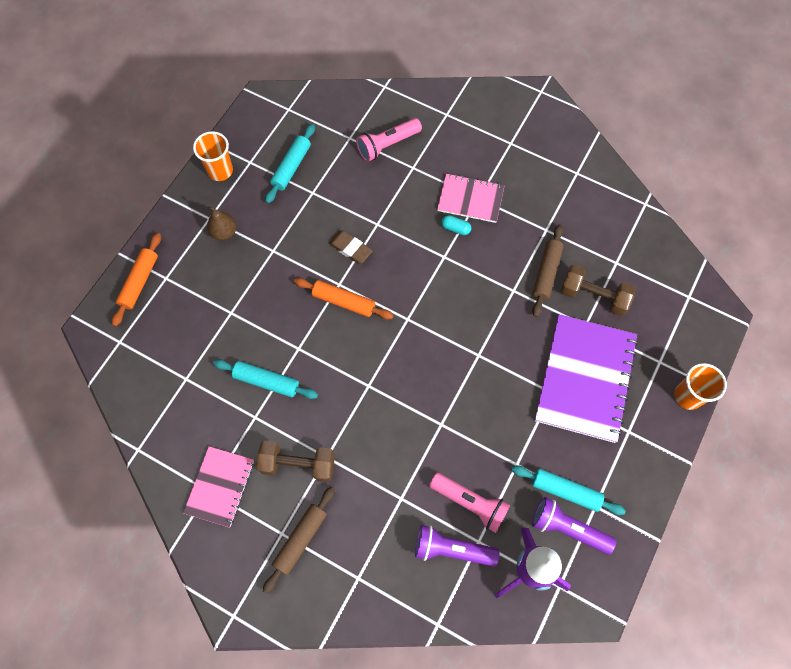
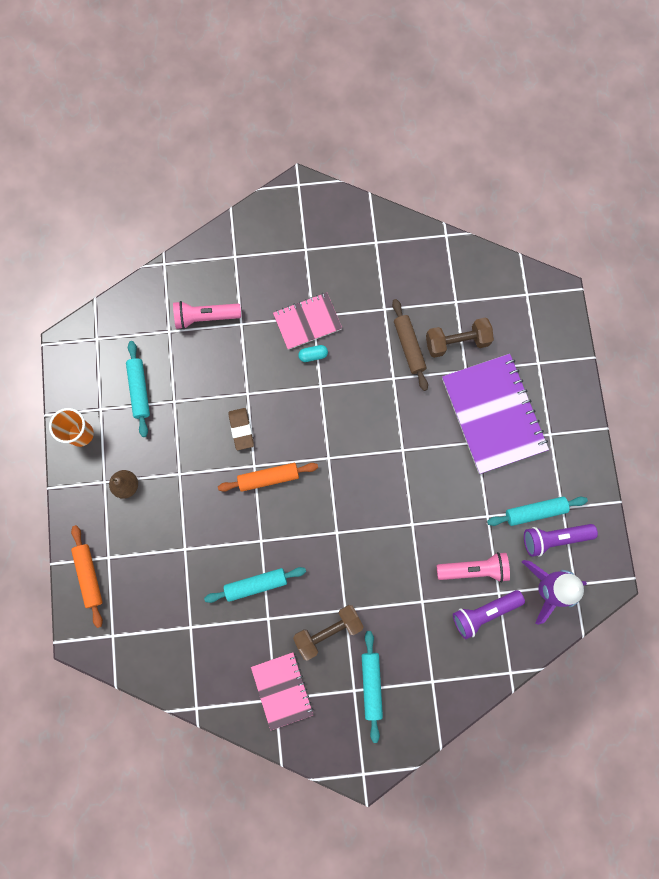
camera: 35 degrees left, 10 degrees up
brown rolling pin [263,487,335,594] -> turquoise rolling pin [362,631,383,743]
brown eraser [329,230,373,264] -> brown eraser turned 75 degrees clockwise [229,408,254,450]
pink flashlight [356,118,422,162] -> pink flashlight turned 60 degrees clockwise [173,301,241,329]
orange cup [674,363,727,410] -> none

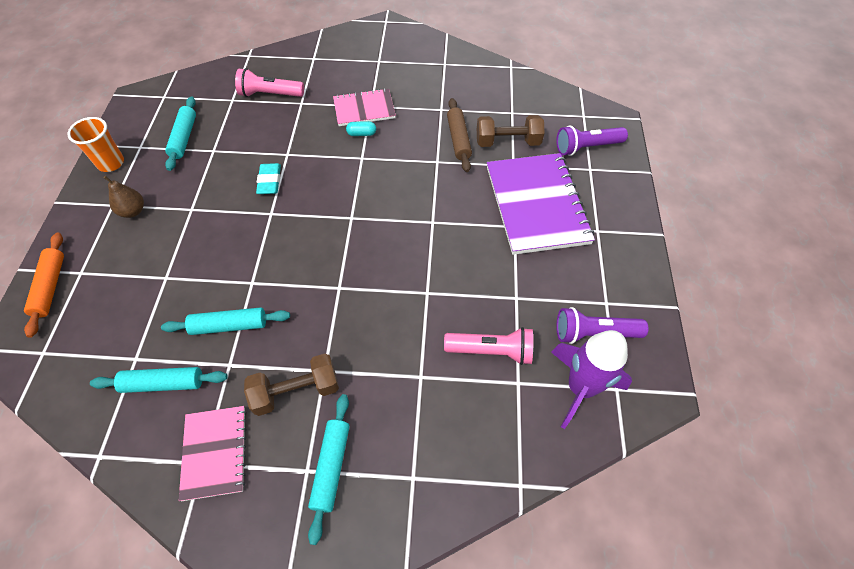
camera: 10 degrees right, 20 degrees down
orange rolling pin [218,463,318,492] -> none
brown eraser [229,408,254,450] -> turquoise eraser [256,163,281,194]
purple flashlight [453,590,525,639] -> purple flashlight moved to [556,125,628,156]
turquoise rolling pin [487,497,588,526] -> turquoise rolling pin moved to [90,367,228,393]

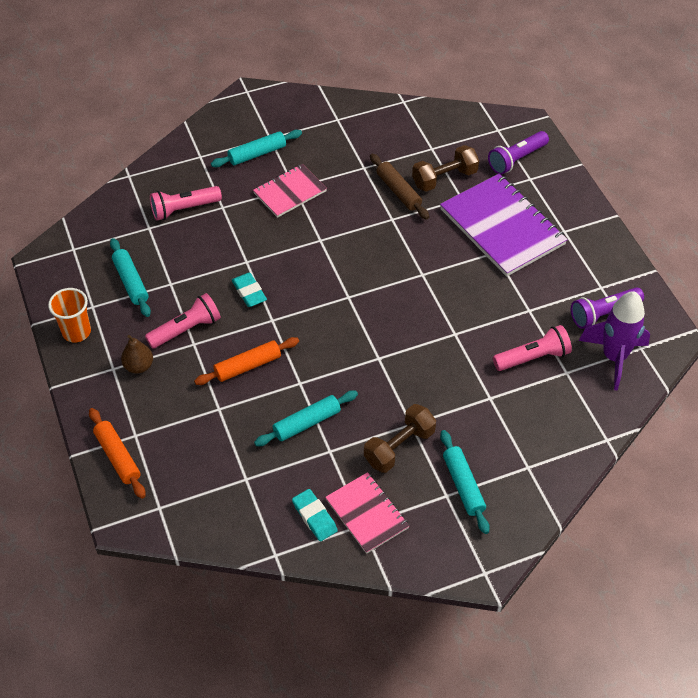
camera: 25 degrees left, 5 degrees down
turquoise rolling pin [90,367,228,393] -> turquoise rolling pin moved to [211,130,302,167]
turquoise capsule [346,121,376,136] -> none
none -> pink flashlight [145,293,221,349]
none -> orange rolling pin [194,337,299,385]
none -> turquoise eraser [292,489,338,541]

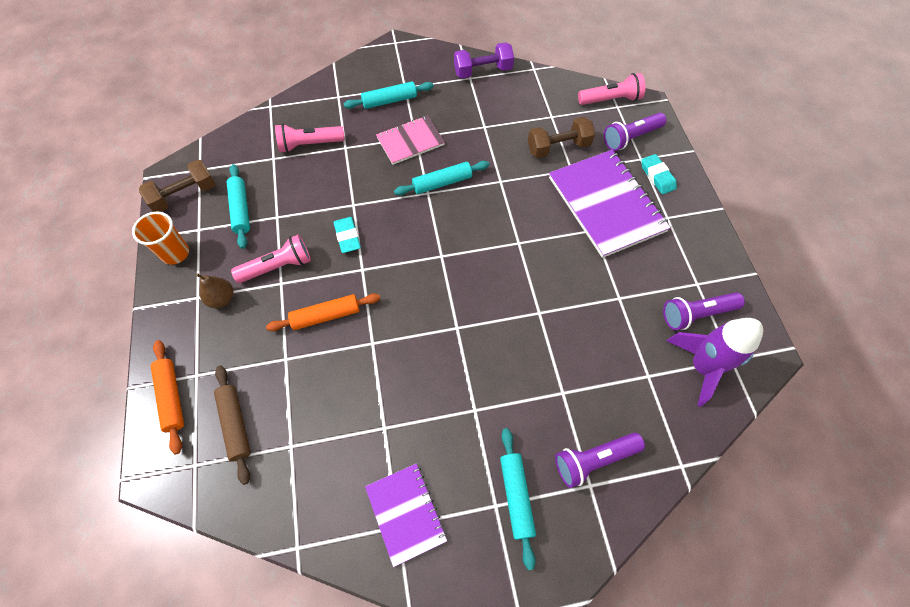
camera: 10 degrees right, 10 degrees up
turquoise rolling pin [254,390,358,446] -> turquoise rolling pin moved to [394,161,489,196]
turquoise eraser [292,489,338,541] -> turquoise eraser moved to [641,154,677,194]
pink notebook [325,472,409,554] -> purple notebook [365,463,447,567]
brown dumbbell [364,404,436,473] -> brown dumbbell moved to [139,160,216,212]
brown rolling pin [370,154,429,220] -> brown rolling pin moved to [214,365,251,485]
pink flashlight [493,325,572,371] -> pink flashlight moved to [578,73,645,105]
none -> purple dumbbell [454,42,514,79]
none -> purple flashlight [555,433,645,488]

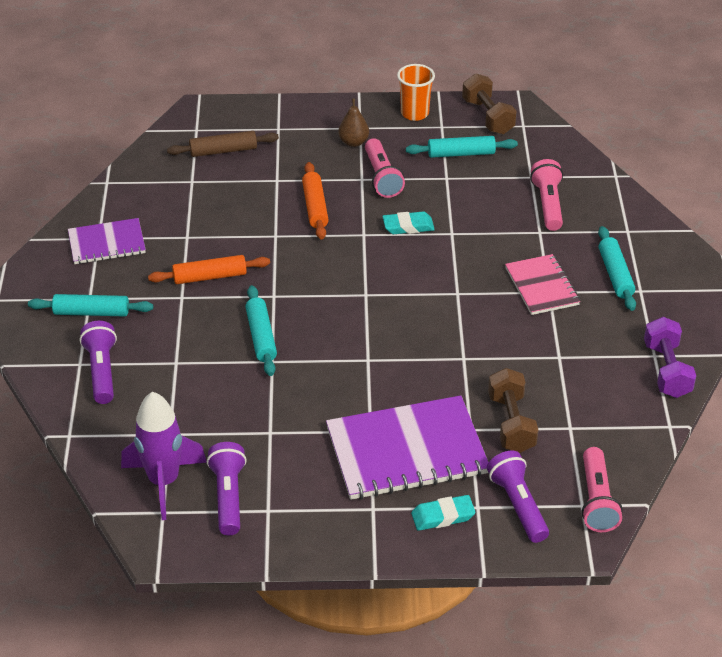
camera: 100 degrees right, 20 degrees down
orange rolling pin [151,340,184,454] -> orange rolling pin moved to [148,255,270,284]
turquoise rolling pin [394,161,489,196] -> turquoise rolling pin moved to [245,285,277,376]

